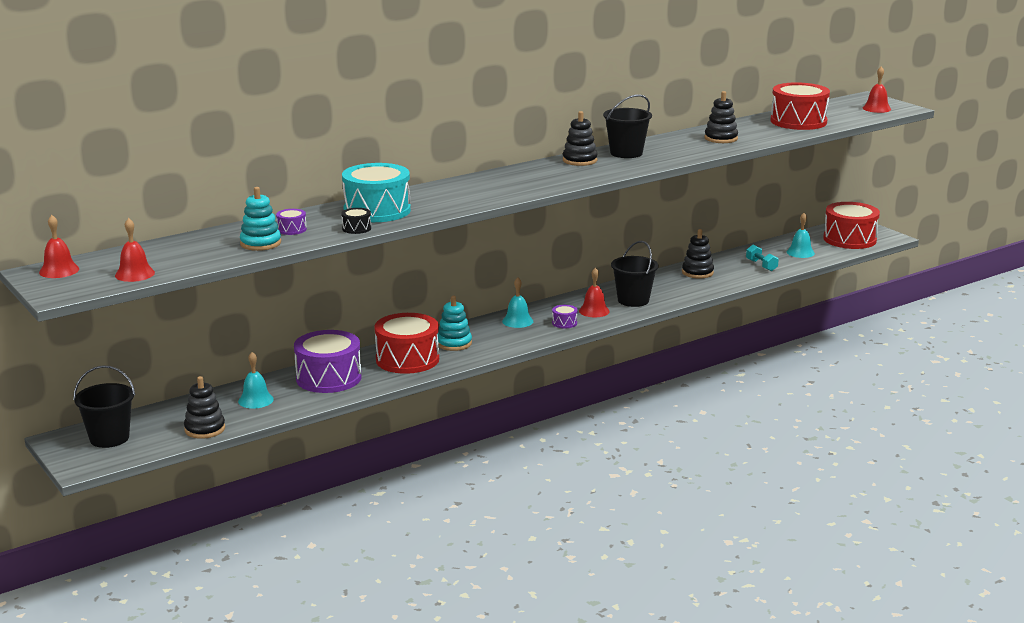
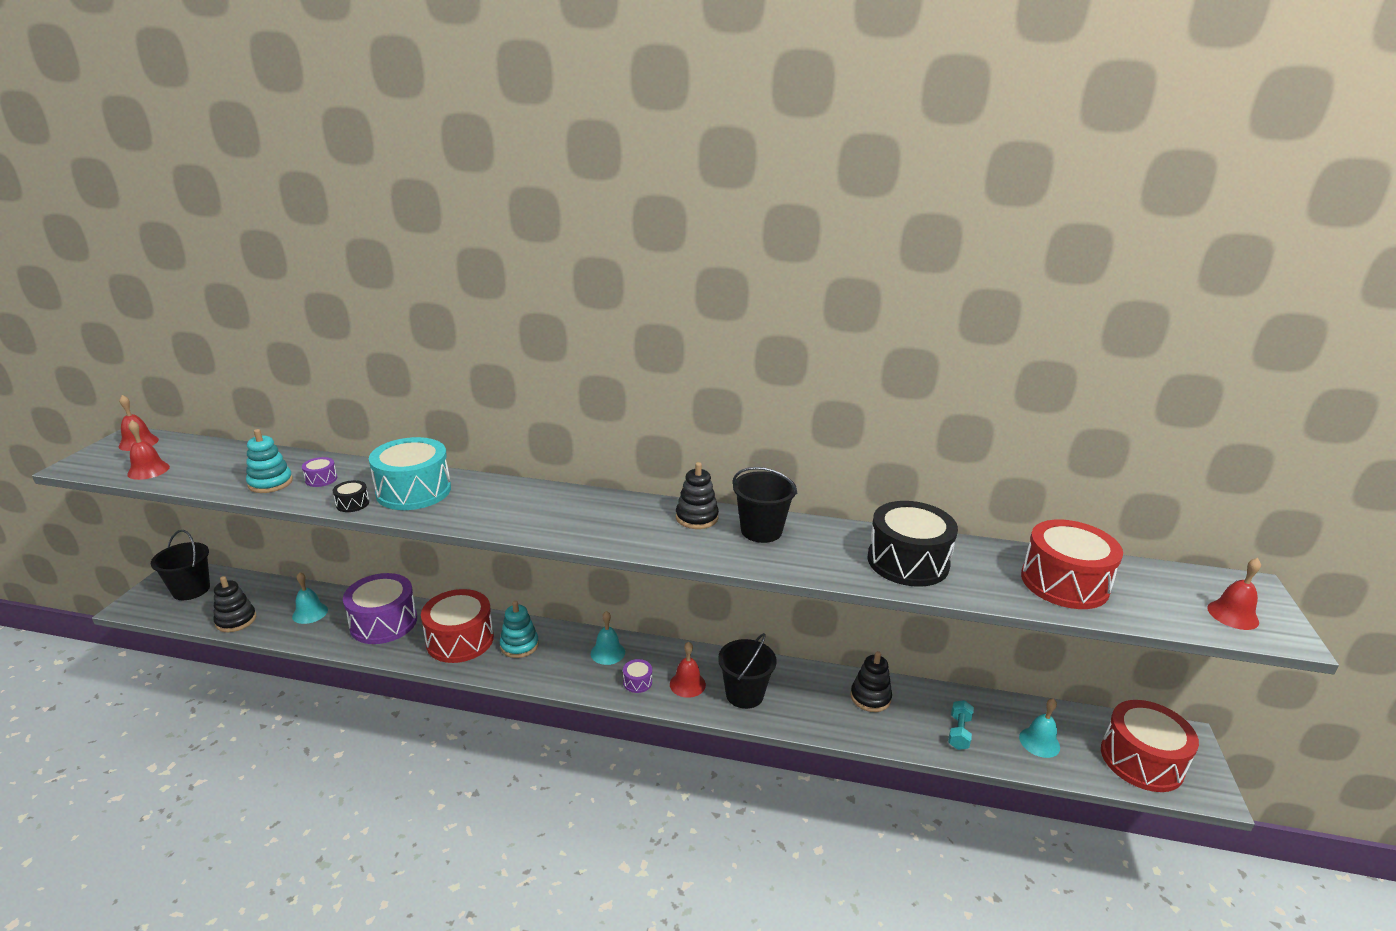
camera: 45 degrees right, 5 degrees up
black stacking toy [705,91,738,143] -> black drum [867,501,958,587]

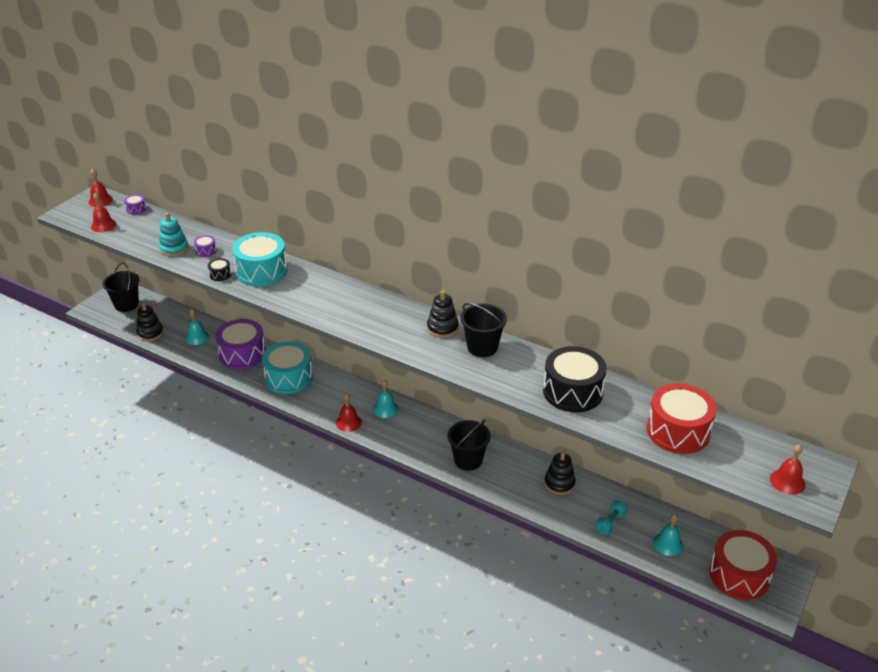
camera: 20 degrees right, 10 degrees up
red drum [421,589,494,663] -> turquoise drum [262,341,313,394]
turquoise stacking toy [500,601,539,658] -> none
purple drum [623,659,652,693] -> purple drum moved to [124,194,147,215]
red bell [670,642,706,698] -> red bell moved to [336,393,362,432]

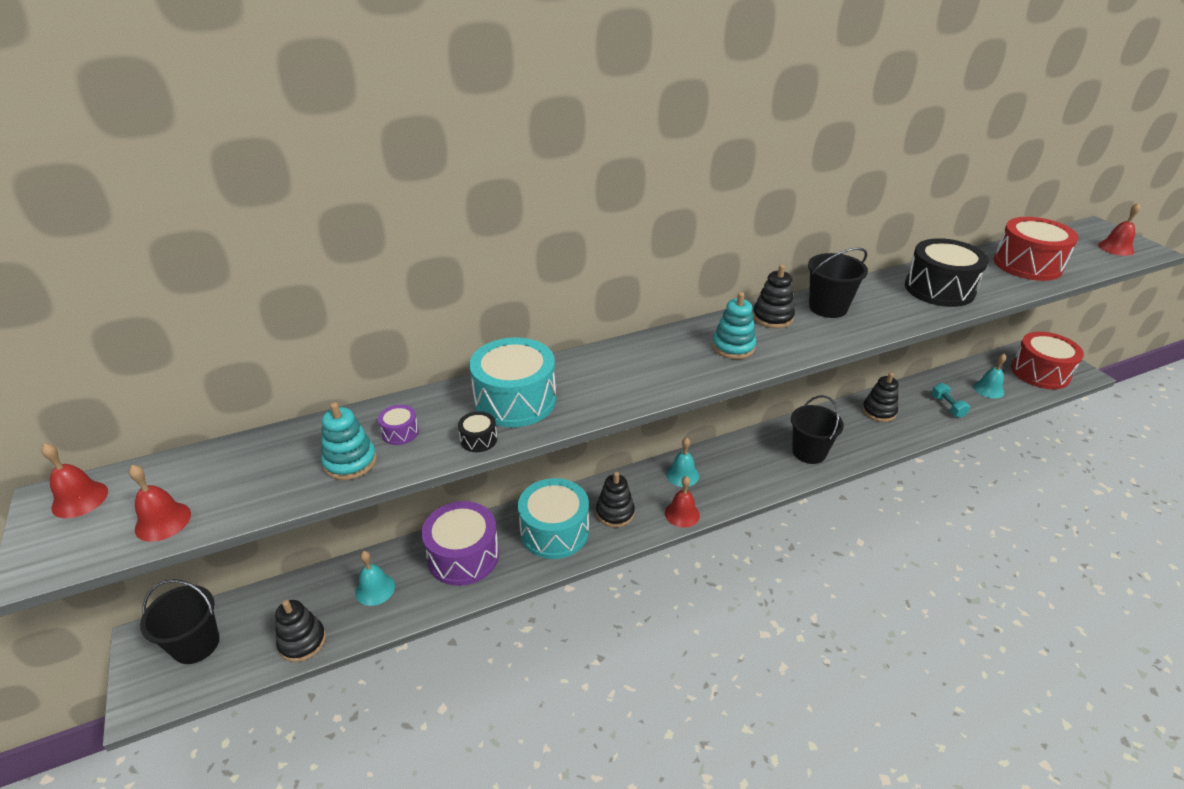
camera: 55 degrees left, 0 degrees up
purple drum [124,194,147,215] -> none
none -> black stacking toy [596,472,635,527]
none -> turquoise stacking toy [712,292,756,359]

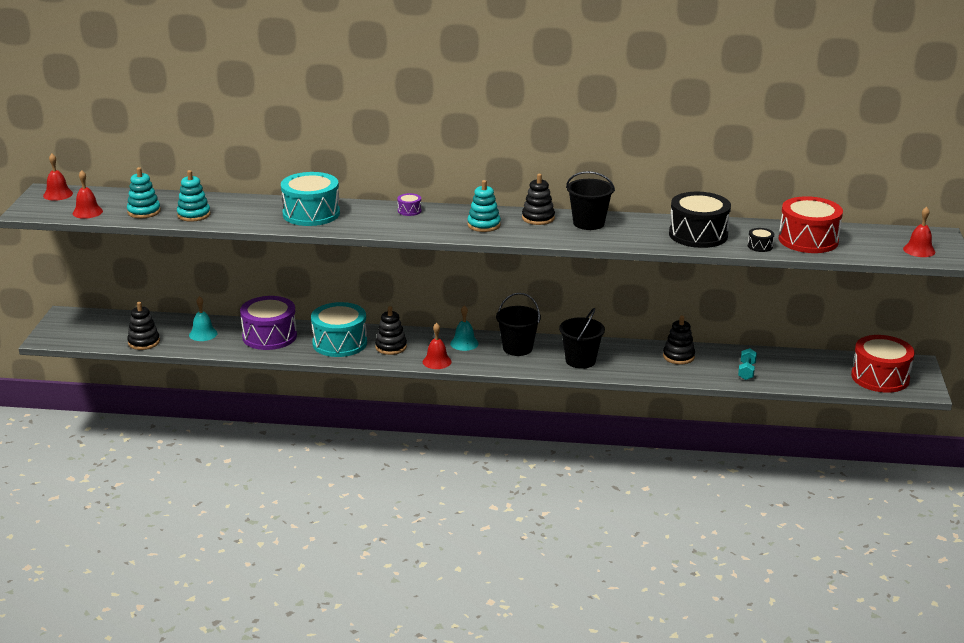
camera: 30 degrees right, 10 degrees down
black bucket [140,579,219,664] -> black bucket moved to [496,293,541,356]
purple drum [378,405,419,445] -> purple drum moved to [397,193,422,216]
black drum [458,411,497,452] -> black drum moved to [748,228,774,252]
turquoise bell [973,354,1006,399] -> none
none -> turquoise stacking toy [127,167,161,218]

